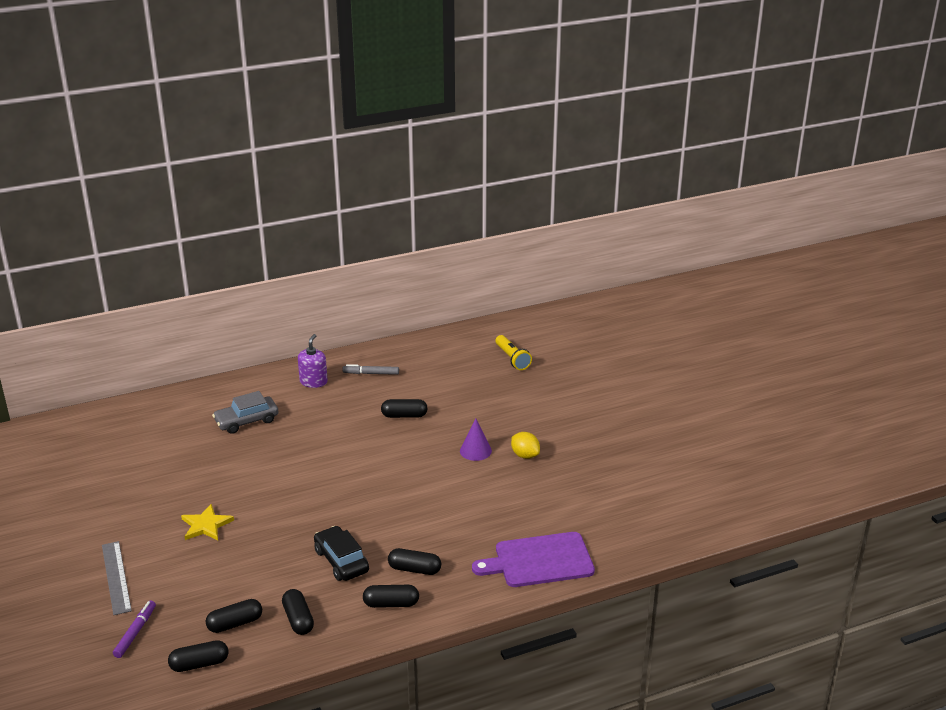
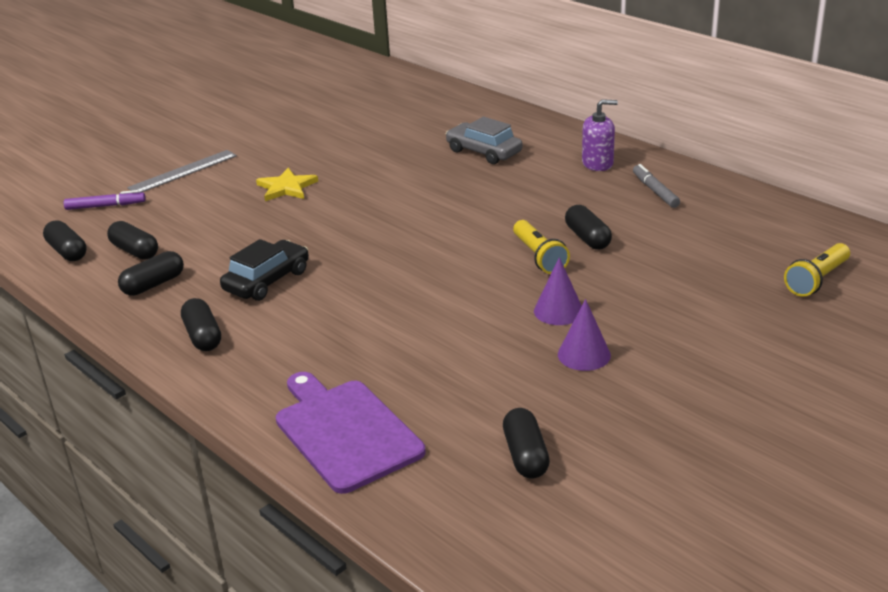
camera: 70 degrees right, 0 degrees up
black capsule [388,548,441,575] -> black capsule moved to [503,408,550,479]
yellow lemon [511,432,540,459] -> purple cone [558,299,611,371]
none -> yellow flashlight [513,220,570,274]

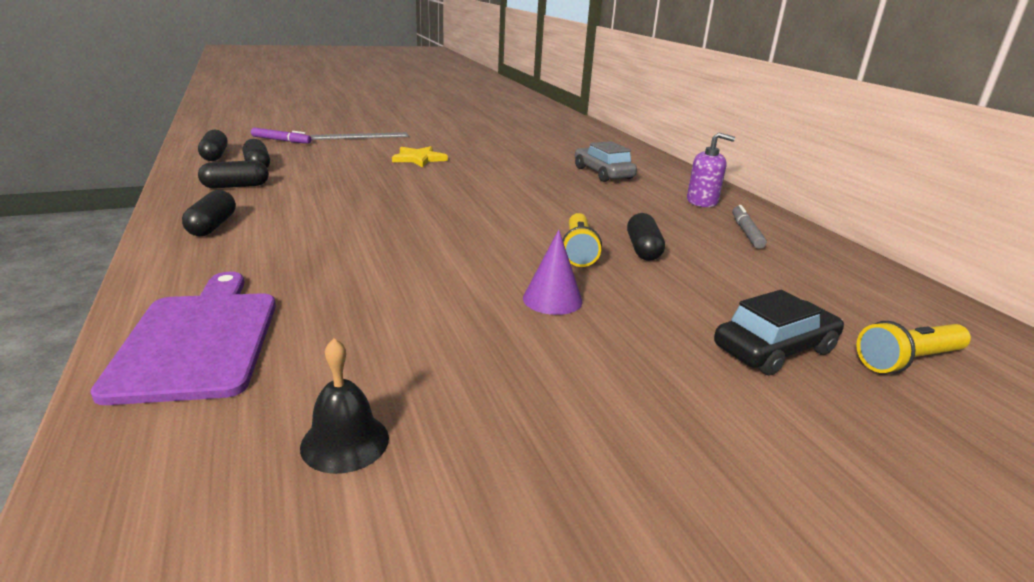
camera: 20 degrees right, 5 degrees down
black car [220,239,309,301] -> black car moved to [714,290,844,376]
black capsule [503,408,550,479] -> black bell [300,338,389,474]
purple cone [558,299,611,371] -> none

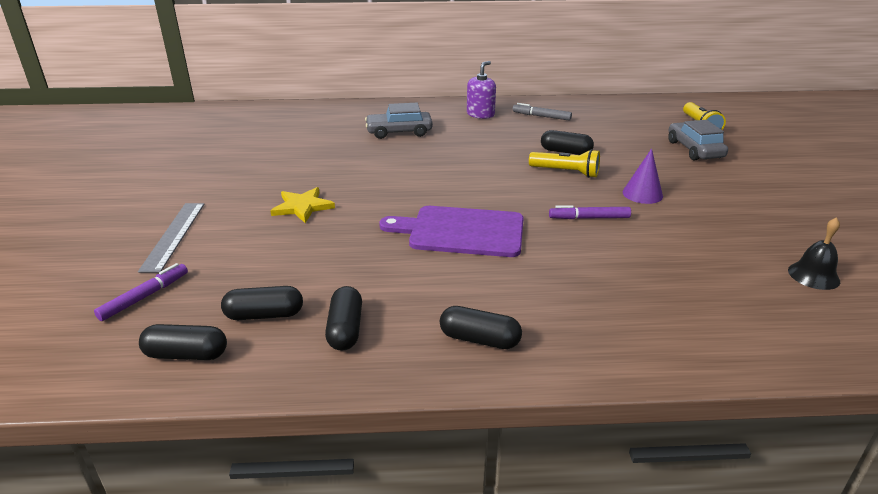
camera: 70 degrees left, 5 degrees up
purple cutting board [90,272,276,405] -> purple cutting board moved to [379,206,524,257]
black car [714,290,844,376] -> grey car [668,120,728,160]
none -> purple marker [549,205,631,219]

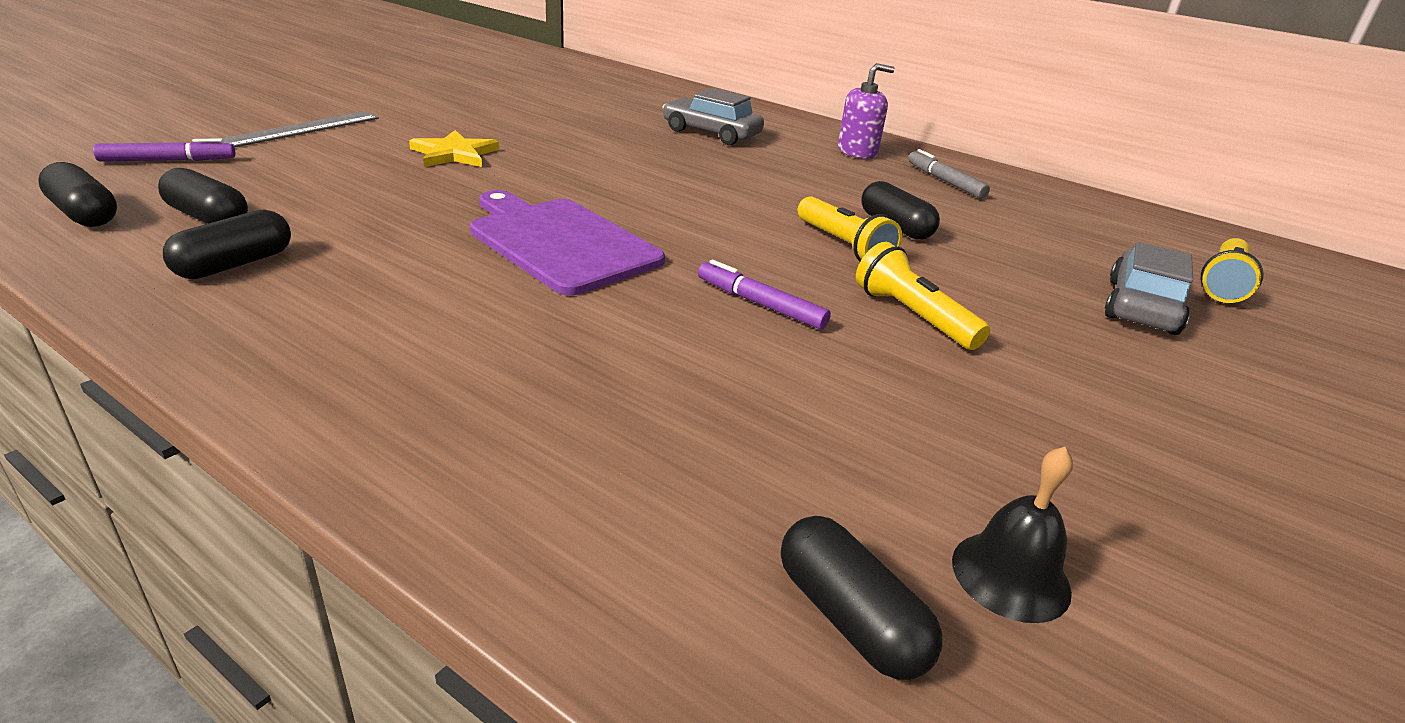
camera: 35 degrees right, 0 degrees up
black capsule [440,306,522,349] -> black capsule moved to [781,516,942,680]
purple cone [623,148,663,204] -> yellow flashlight [856,242,990,350]

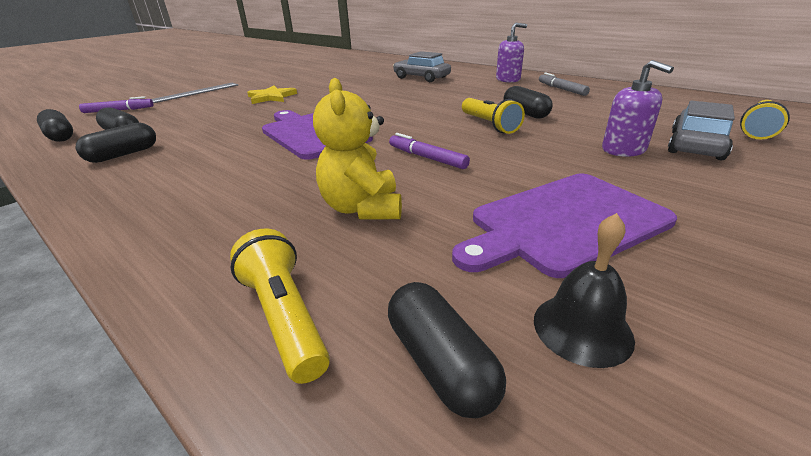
camera: 10 degrees right, 0 degrees up
yellow flashlight [856,242,990,350] -> yellow flashlight moved to [230,229,330,384]
none -> yellow teddy bear [313,78,402,219]
none -> purple cutting board [452,174,677,278]
none -> purple soap dispenser [602,60,674,157]

